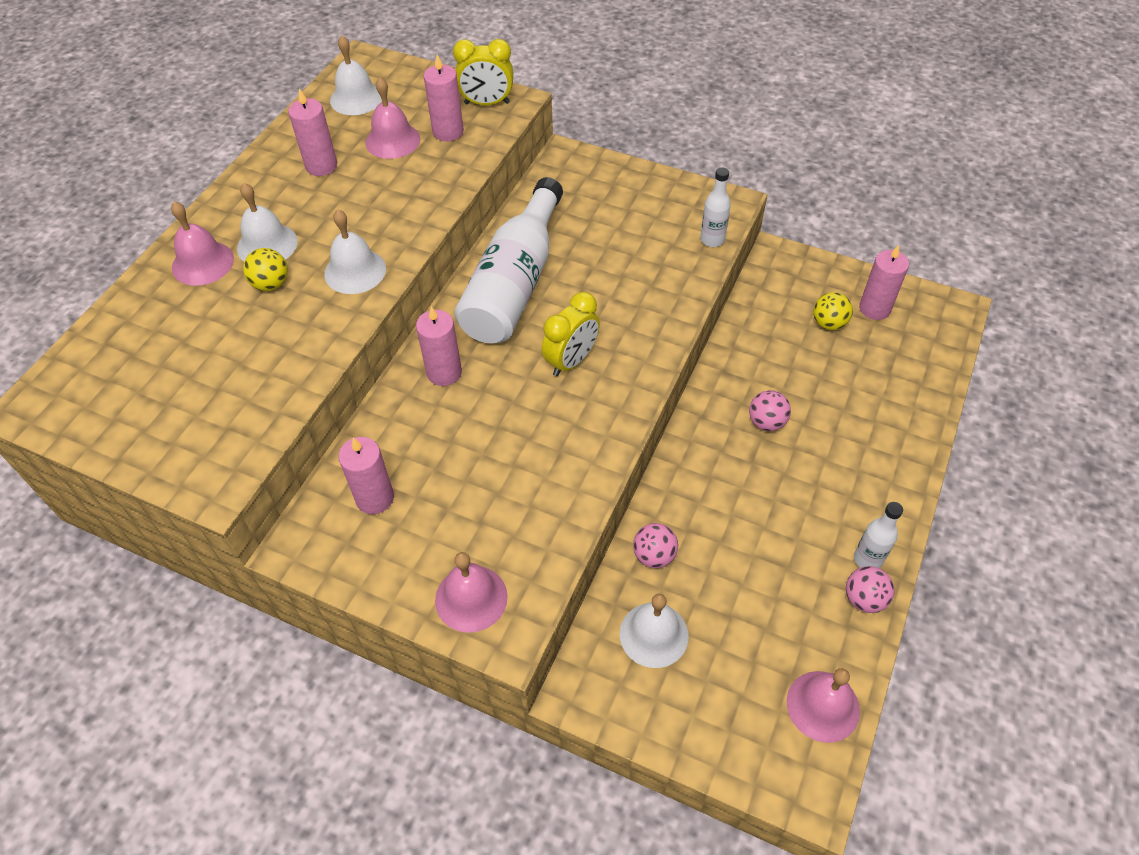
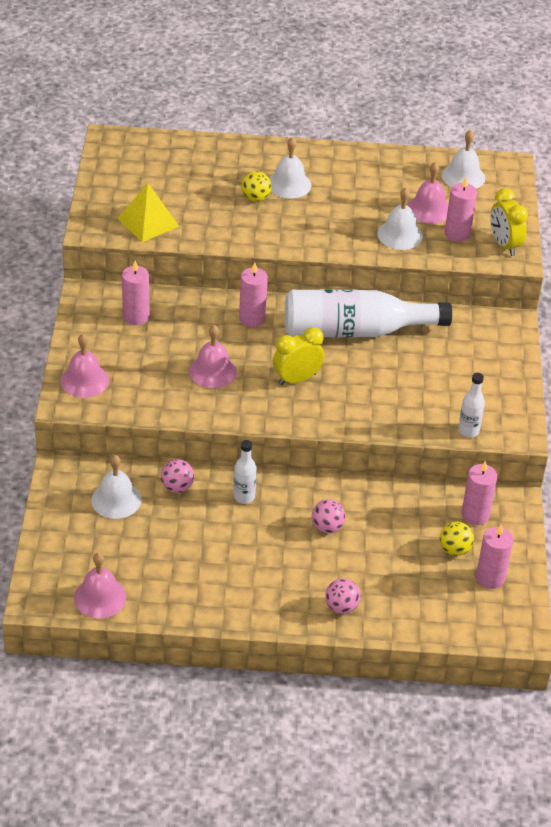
camera: 65 degrees right, 10 degrees down
pink bell [171,201,234,286] -> pink bell moved to [189,325,237,388]
pink candle [288,89,337,176] -> pink candle moved to [462,461,497,525]
white bell [324,210,386,294] -> white bell moved to [377,187,423,250]
yellow clock [542,292,600,376] -> yellow clock turned 135 degrees clockwise [273,327,324,385]
pink ball [846,566,894,613] -> pink ball moved to [325,579,361,614]
white bottle [854,502,903,568] -> white bottle moved to [233,440,257,503]
none -> yellow pyramid [118,183,179,242]

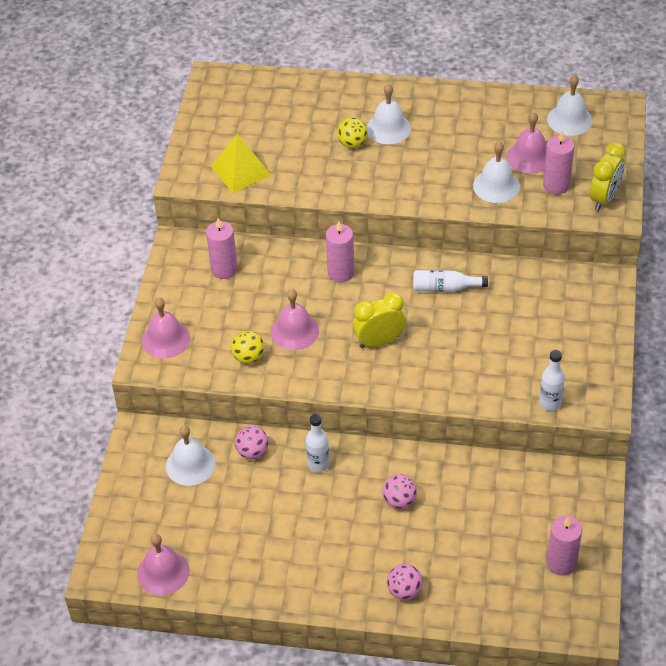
camera: 10 degrees right, 5 degrees up
white bottle [285,289,452,337] -> white bottle [413,270,488,292], size x0.44
yellow ball [440,522,474,556] -> yellow ball moved to [231,331,264,364]
pink candle [462,461,497,525] -> none
yellow clock [490,188,528,256] -> yellow clock turned 135 degrees counterclockwise [590,142,626,211]

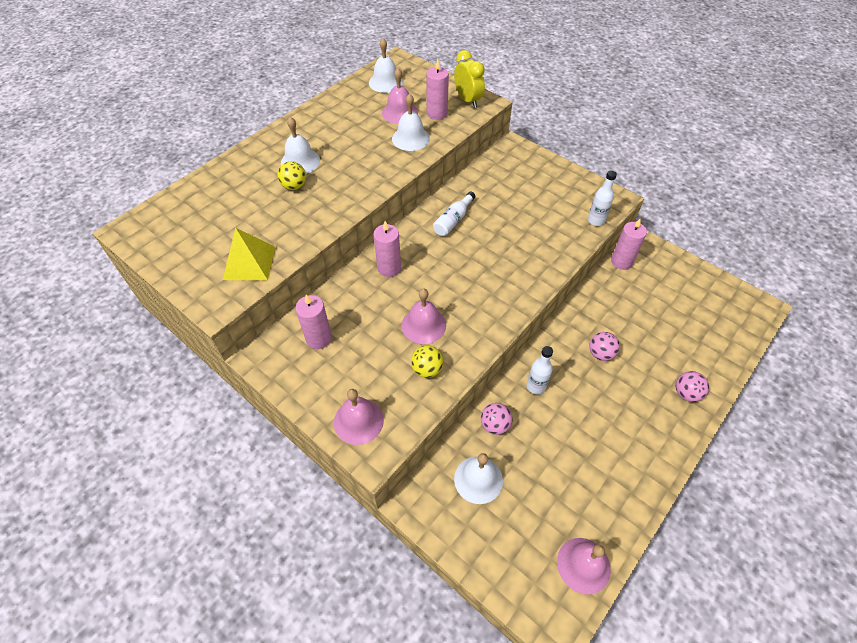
camera: 60 degrees left, 5 degrees up
yellow clock [353,292,406,348] -> none
pink candle [547,516,582,576] -> pink candle moved to [611,219,647,270]

